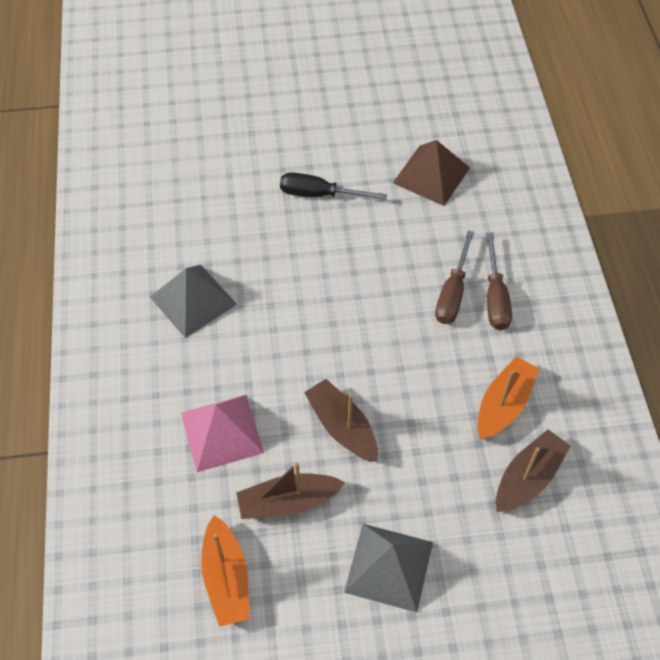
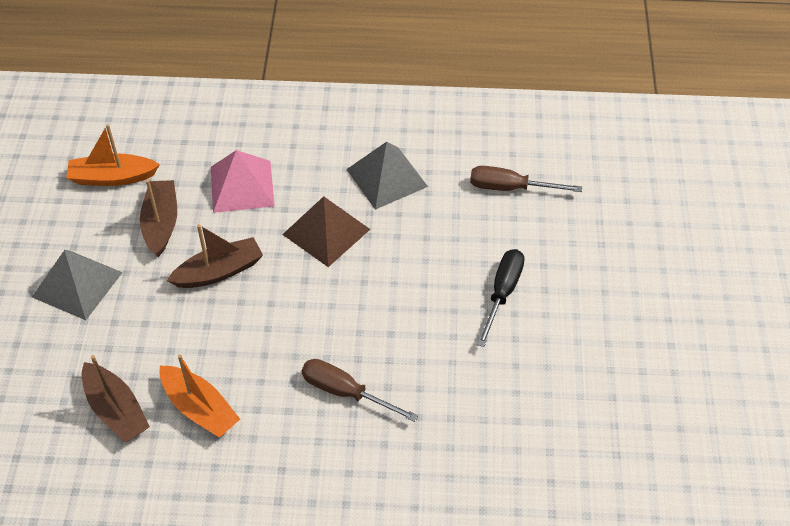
camera: 100 degrees right, 5 degrees down
brown pyramid [393,140,470,206] -> brown pyramid moved to [282,196,370,267]
brown screwdriver [487,233,512,331] -> brown screwdriver moved to [470,166,582,192]

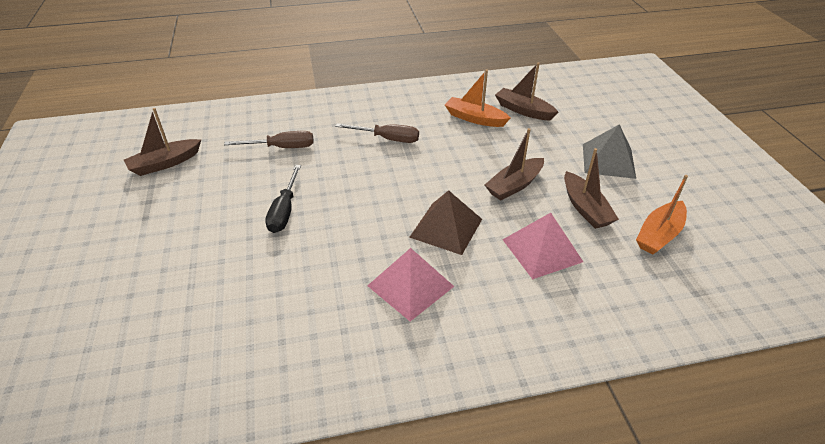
camera: 165 degrees right, 10 degrees down
orange boat [66,124,160,186] -> orange boat turned 150 degrees clockwise [636,175,688,254]
grey pyramid [346,142,428,210] -> pink pyramid [367,248,454,321]
brown screwdriver [470,166,582,192] -> brown screwdriver moved to [224,131,314,148]
none -> brown boat [124,108,201,176]

